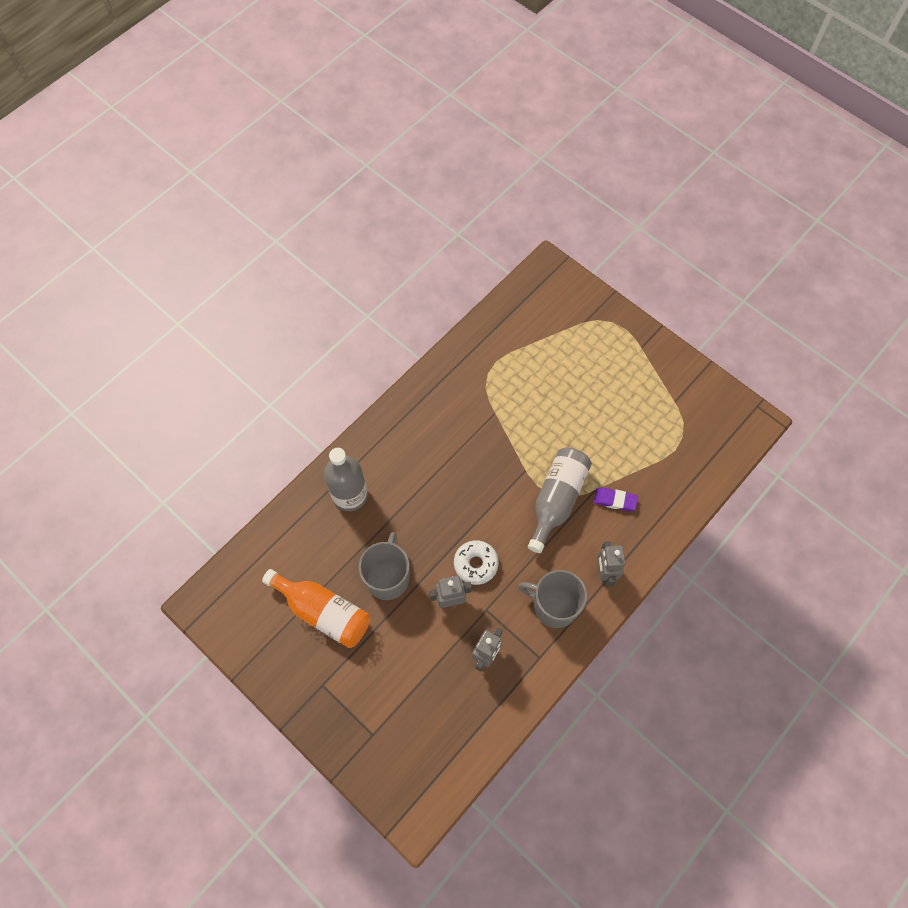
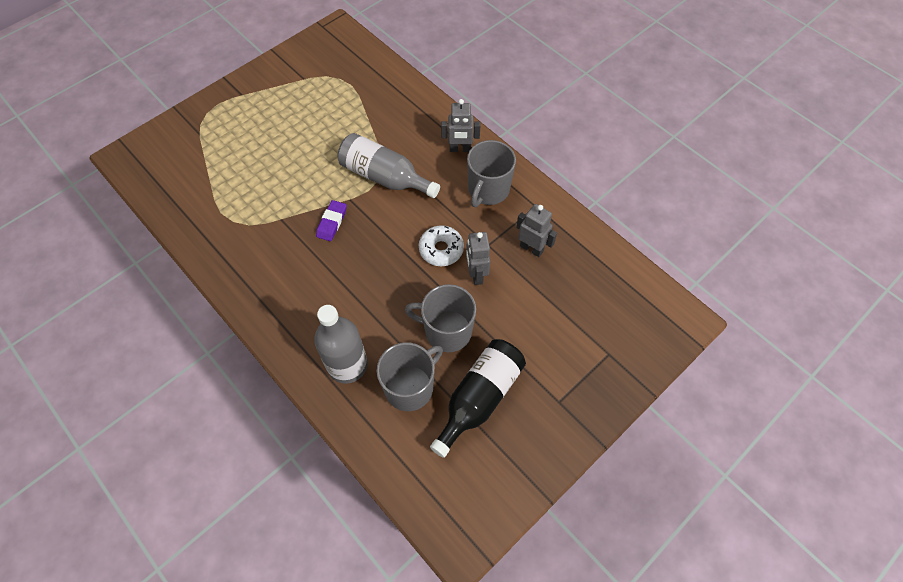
camera: 85 degrees left, 5 degrees down
orange bottle [262,569,370,648] -> black bottle [430,339,526,458]
purple eraser [593,487,638,511] -> purple eraser moved to [316,200,347,241]
none -> grey mug [376,342,443,411]

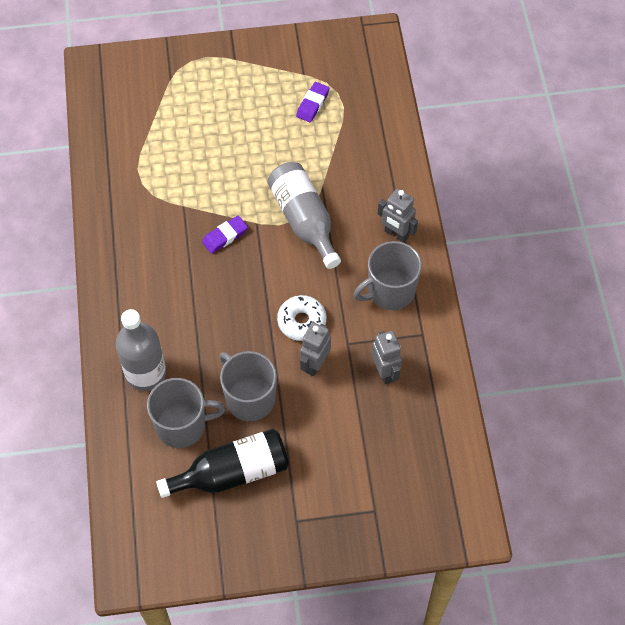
camera: 35 degrees right, 0 degrees up
none -> purple eraser [296,82,330,122]

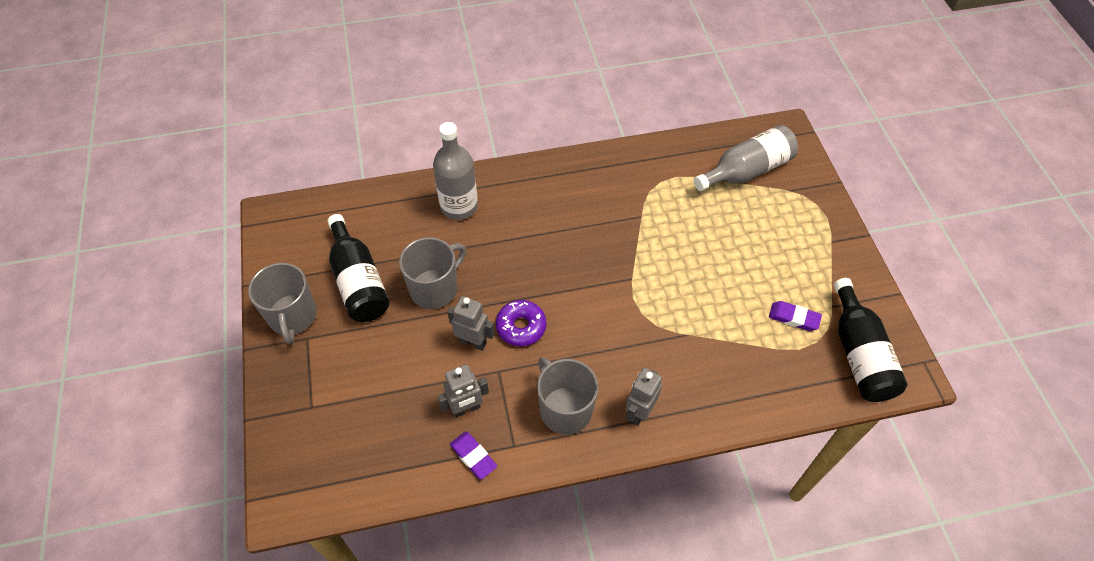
camera: 85 degrees right, 5 degrees down
grey mug [147,378,226,448] -> grey mug moved to [248,263,317,344]
purple eraser [202,216,248,254] -> purple eraser moved to [450,432,497,479]
grey bottle [267,162,341,269] -> grey bottle moved to [694,125,798,191]
white donut [277,295,326,341] -> purple donut [496,300,546,346]
none -> black bottle [834,278,908,402]

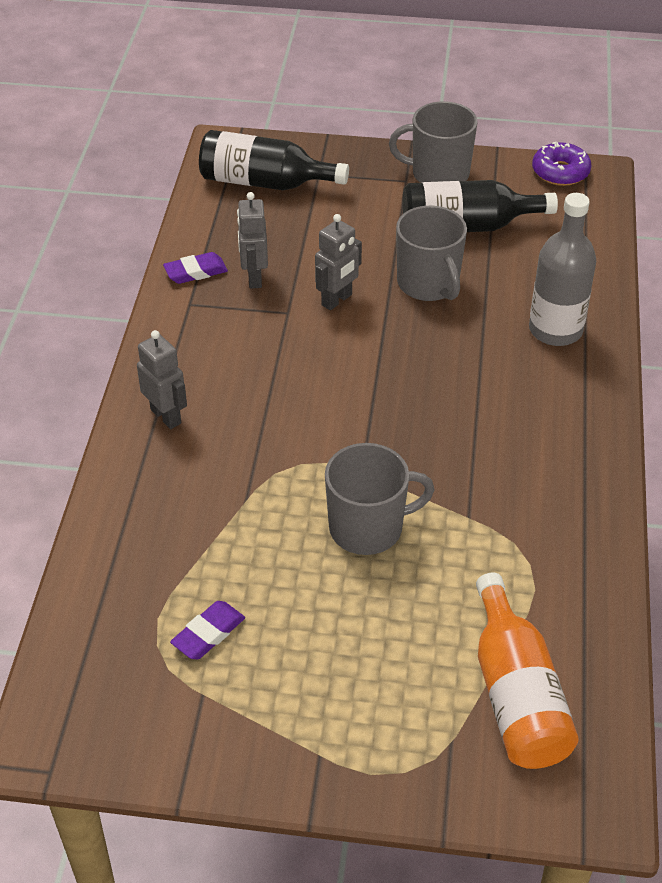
camera: 110 degrees right, 10 degrees down
purple donut [496,300,546,346] -> purple donut moved to [532,142,591,186]
grey mug [537,357,598,435] -> grey mug moved to [325,443,435,555]
grey bottle [694,125,798,191] -> orange bottle [476,573,579,769]
black bottle [834,278,908,402] -> black bottle moved to [199,130,349,190]

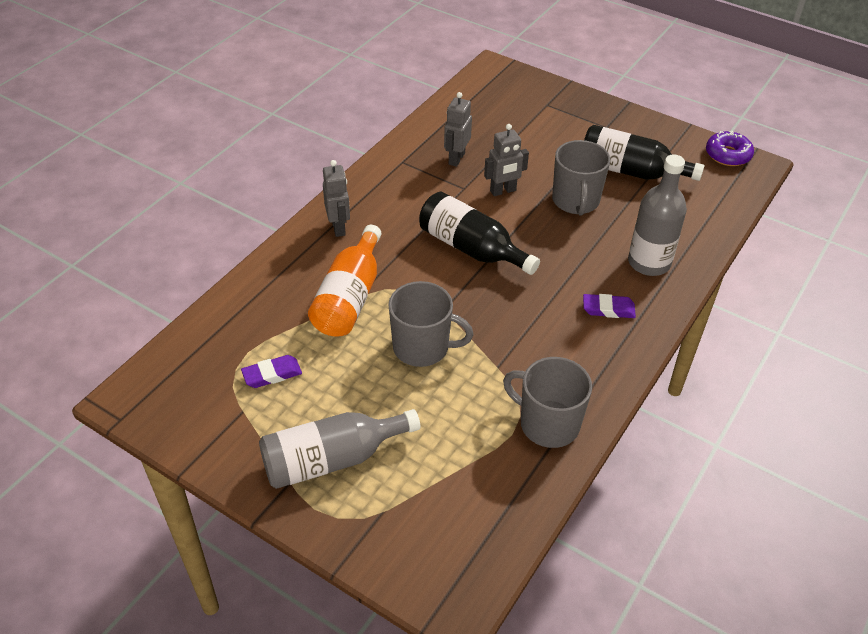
camera: 25 degrees right, 0 degrees up
purple eraser [163,252,228,284] -> purple eraser moved to [583,294,636,318]
black bottle [199,130,349,190] -> black bottle moved to [419,192,540,275]
grey mug [389,101,478,183] -> grey mug moved to [503,357,592,448]
orange bottle [476,573,579,769] -> orange bottle moved to [308,225,381,336]
none -> grey bottle [259,409,420,489]

